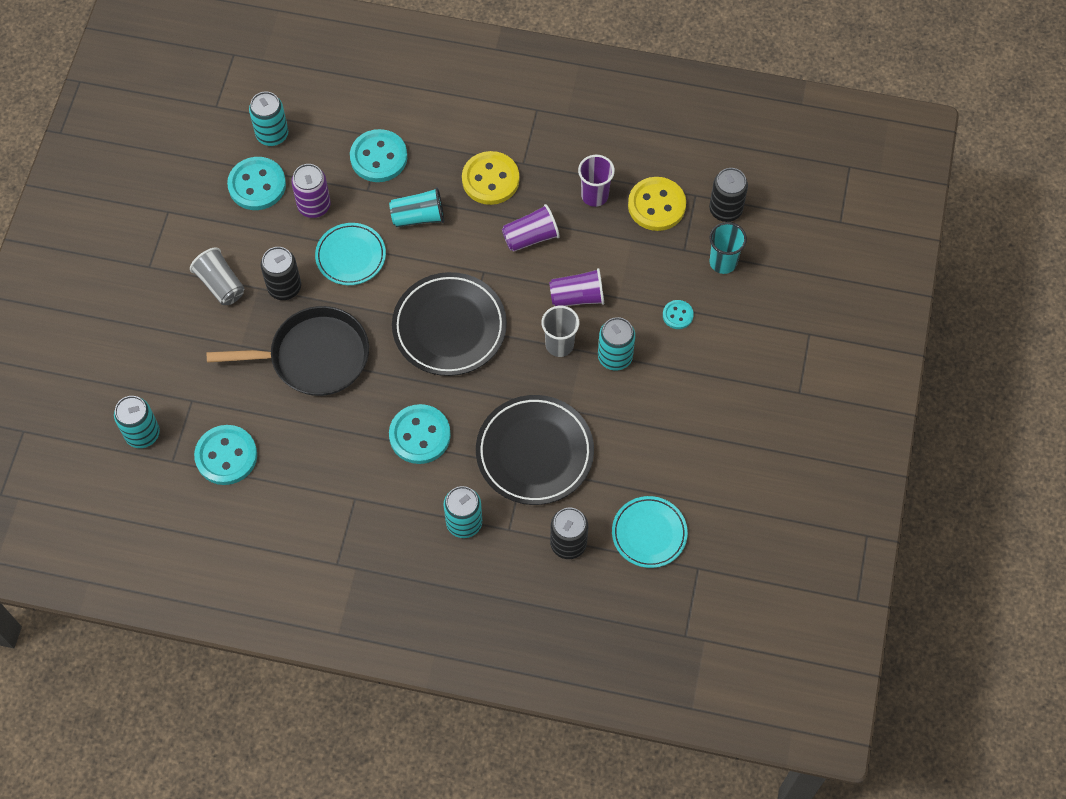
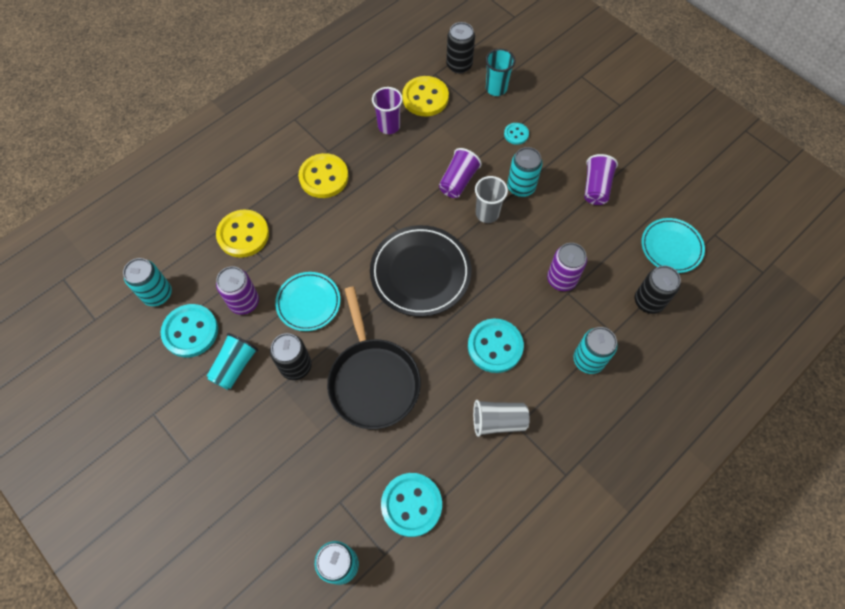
camera: 55 degrees left, 0 degrees up
grey cup [190,248,244,305] -> grey cup moved to [473,400,530,437]
black pan [207,306,369,396] -> black pan turned 135 degrees clockwise [327,287,421,429]
turquoise button [350,129,407,182] -> yellow button [216,210,269,258]
turquoise cup [389,187,444,227] -> turquoise cup moved to [207,333,258,390]
black plate [476,395,594,505] -> purple can [547,243,587,291]
purple cup [502,204,560,252] -> purple cup moved to [584,154,618,205]

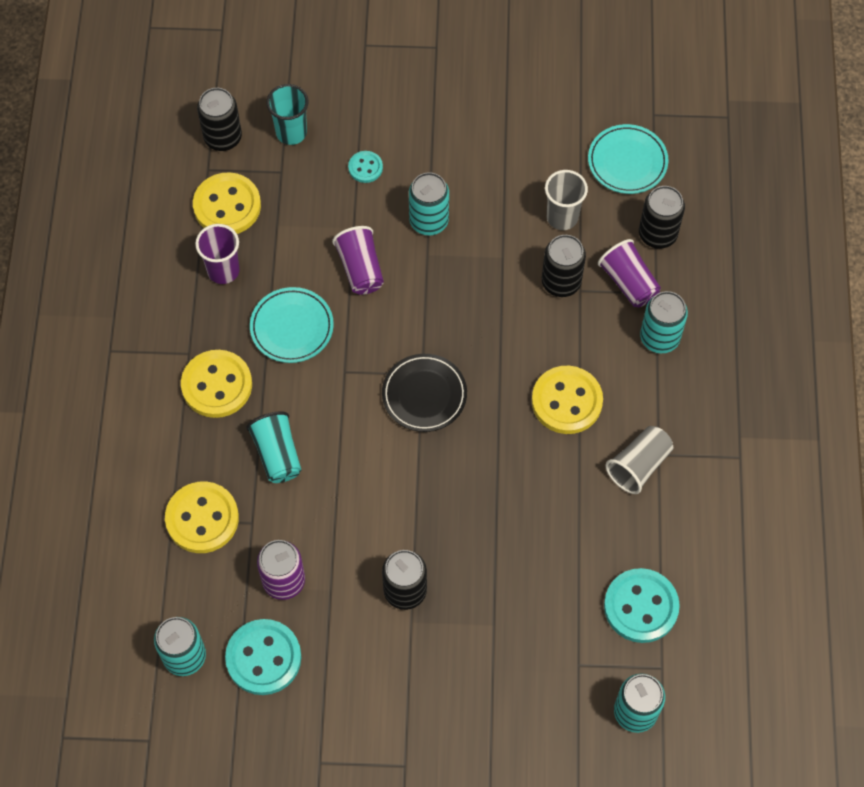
camera: 45 degrees left, 0 degrees up
turquoise cup [207,333,258,390] -> turquoise cup moved to [246,411,301,483]
turquoise plate [275,272,340,331] -> turquoise plate moved to [250,287,334,363]
black pan [327,287,421,429] -> none
black plate [370,225,471,317] -> black plate [382,354,467,432], size x0.63
turquoise button [468,319,524,373] -> yellow button [532,366,603,434]
grey cup [475,176,508,223] -> grey cup moved to [545,170,588,230]
purple can [547,243,587,291] -> black can [542,235,586,297]
purple cup [584,154,618,205] -> purple cup moved to [598,239,661,307]

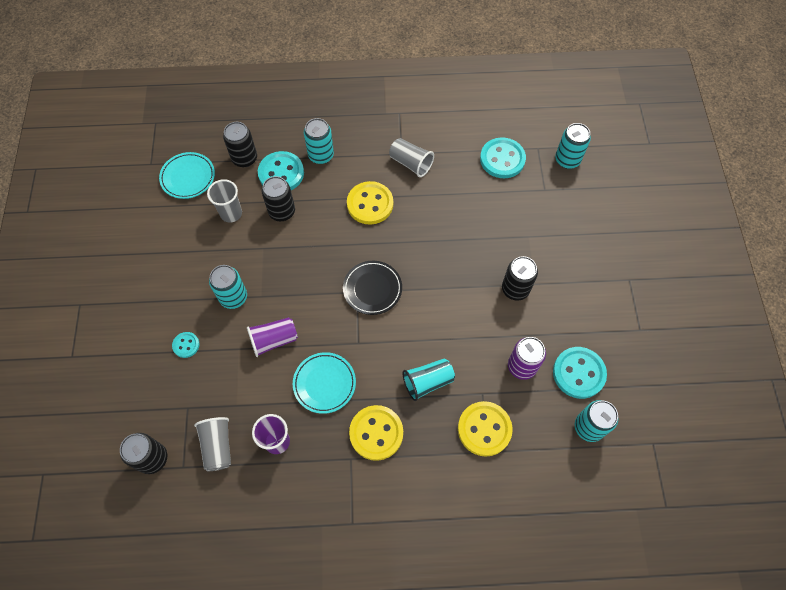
camera: 95 degrees left, 0 degrees up
yellow button [193,172,261,234] -> grey cup [194,417,231,471]
turquoise cup [266,84,308,145] -> none
purple cup [598,239,661,307] -> turquoise button [258,151,304,190]

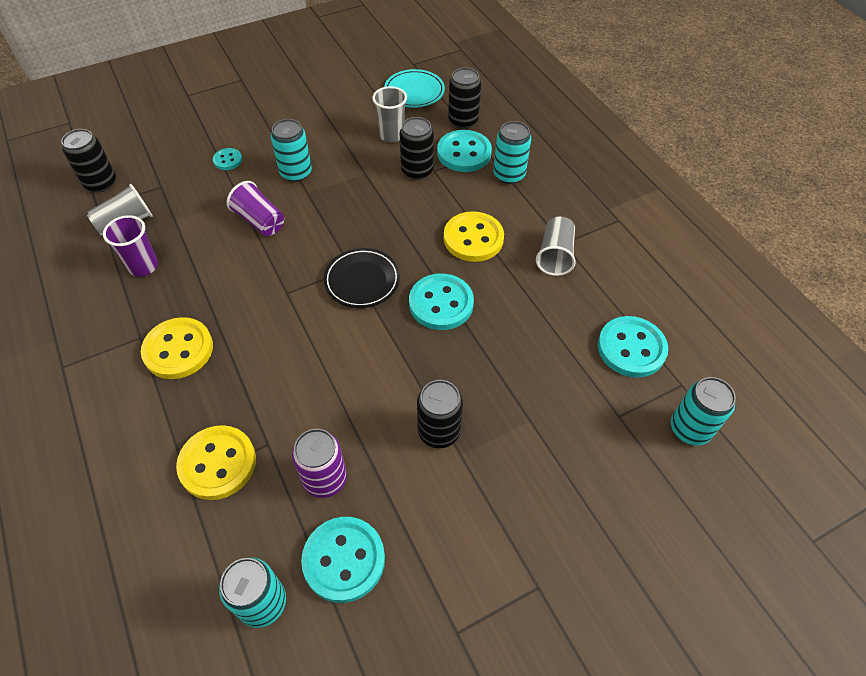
camera: 65 degrees right, 10 degrees down
turquoise plate [293,352,356,414] -> none
turquoise cup [402,359,455,401] -> none
none -> turquoise button [409,273,474,330]

